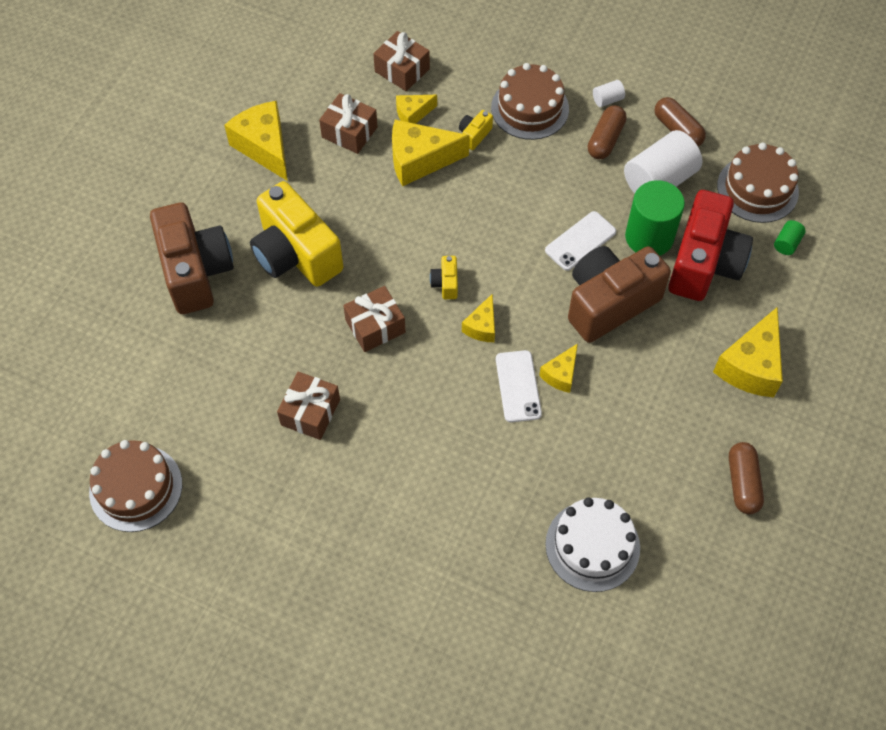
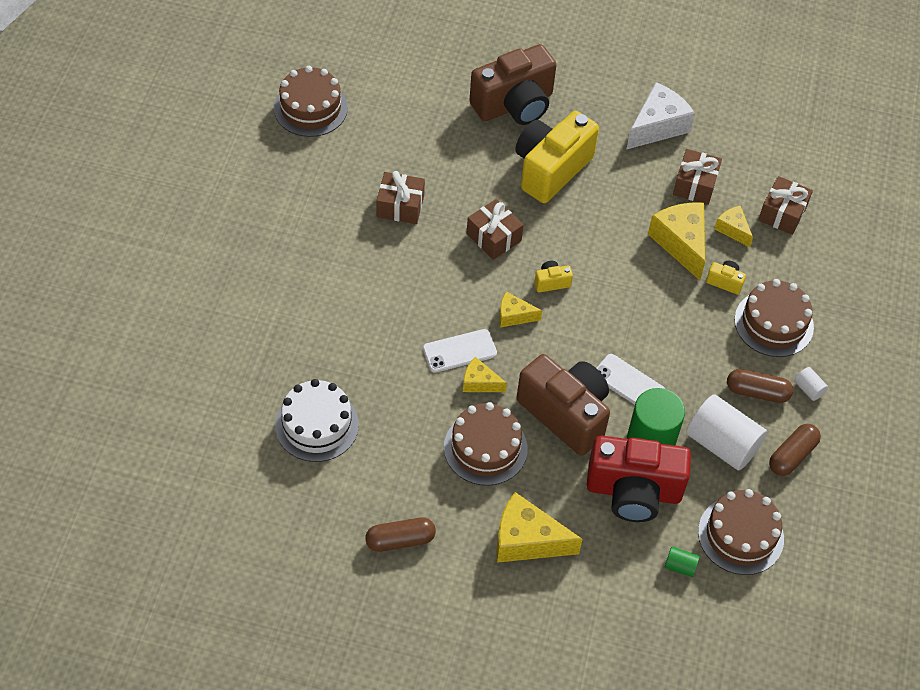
camera: 75 degrees right, 5 degrees down
yellow cheese [224,101,288,181] -> white cheese [626,82,695,150]
none -> brown cake [444,402,528,486]

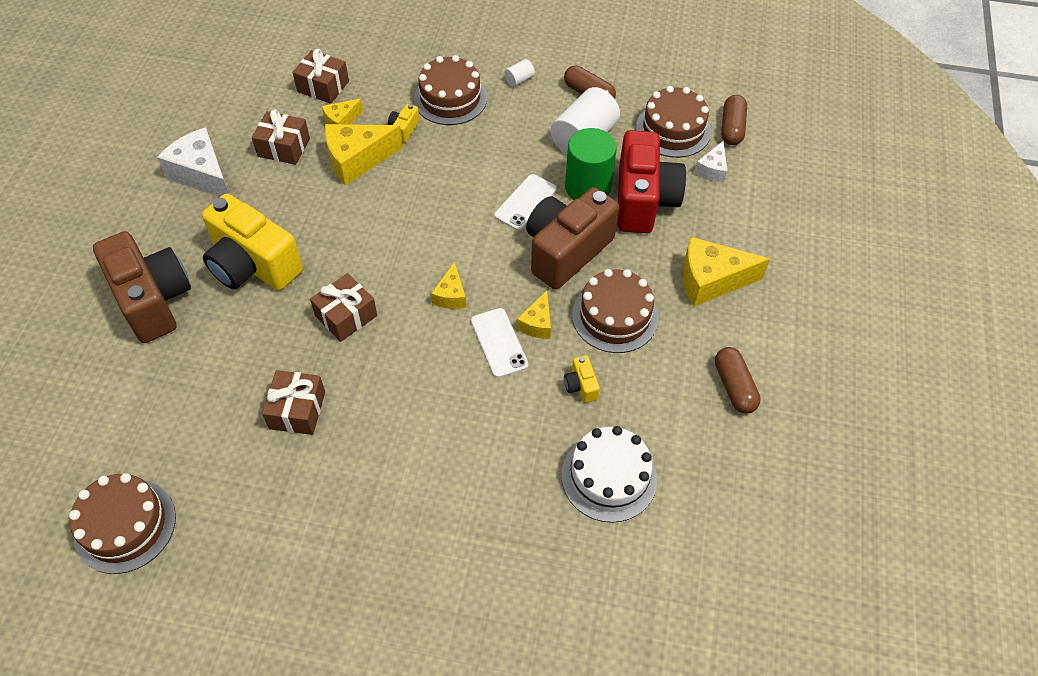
camera: 90 degrees left, 0 degrees up
yellow cheese [496,492,583,563] -> yellow cheese turned 75 degrees clockwise [683,237,770,307]
yellow camera [534,261,573,292] -> yellow camera moved to [564,355,600,403]
green cylinder [665,546,700,577] -> white cheese [694,141,727,183]
brown capsule [727,369,793,403] -> brown capsule moved to [721,95,747,145]

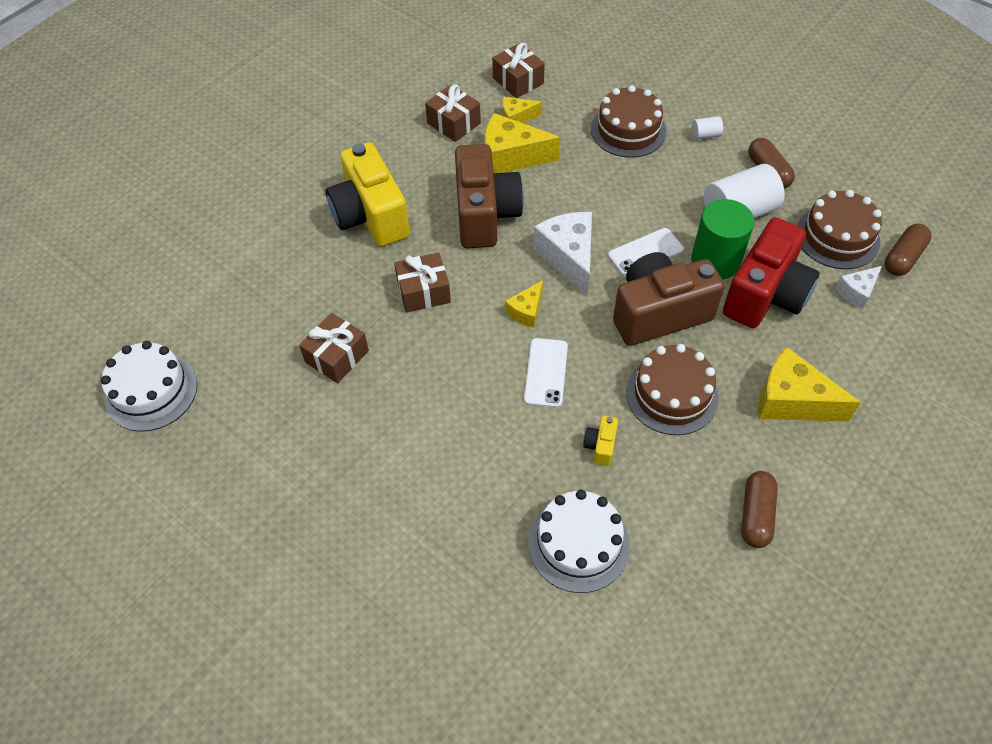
camera: 30 degrees right, 0 degrees up
brown cake [69,473,176,574] -> white cake [101,341,197,432]
brown camera [93,231,191,343] -> brown camera moved to [455,144,524,248]
white cheese [157,127,229,197] -> white cheese moved to [533,212,592,295]
yellow camera [388,104,419,143] -> none
yellow cheese [517,291,551,339] -> none

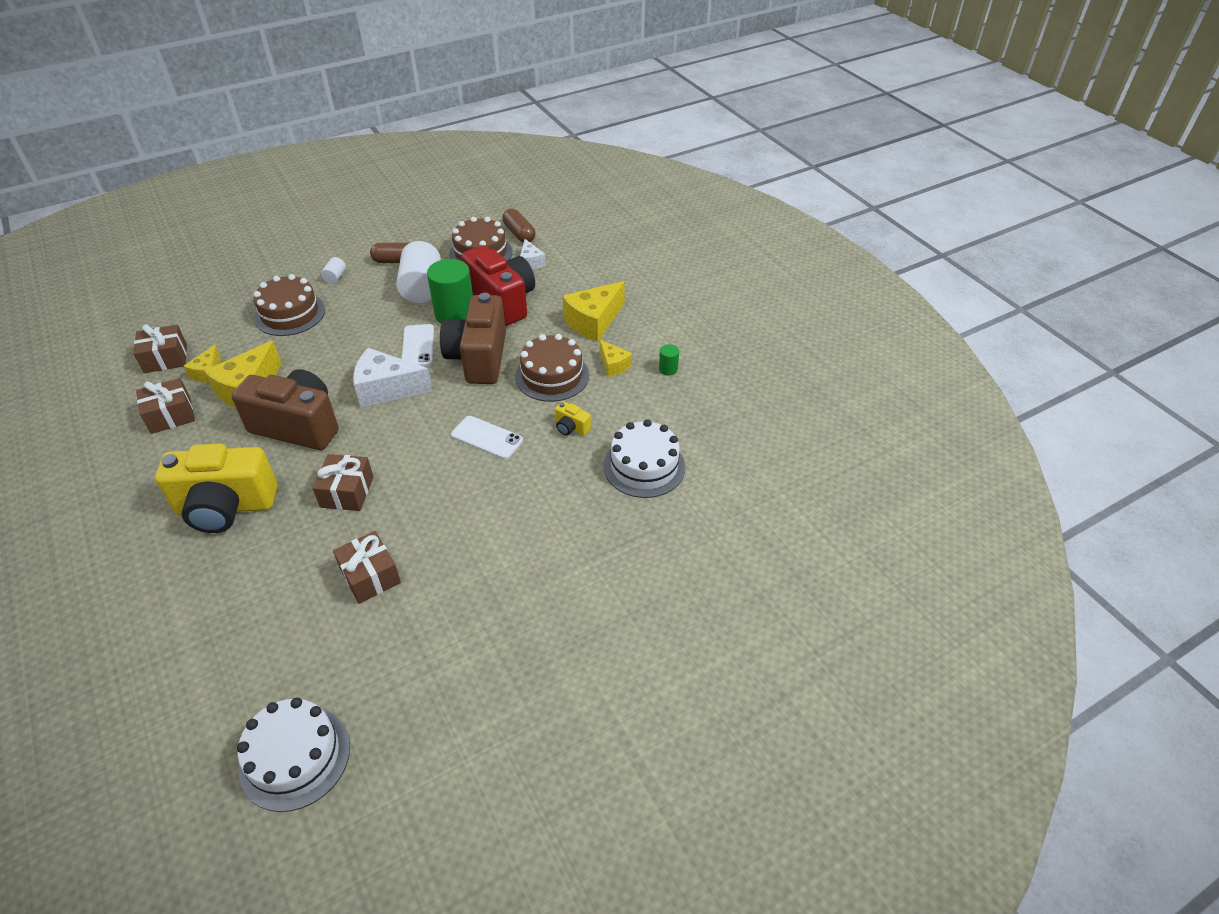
camera: 70 degrees left, 10 degrees down
yellow cheese [505,280,543,328] -> yellow cheese moved to [600,340,632,377]
brown capsule [741,471,778,548] -> green cylinder [659,344,679,376]

